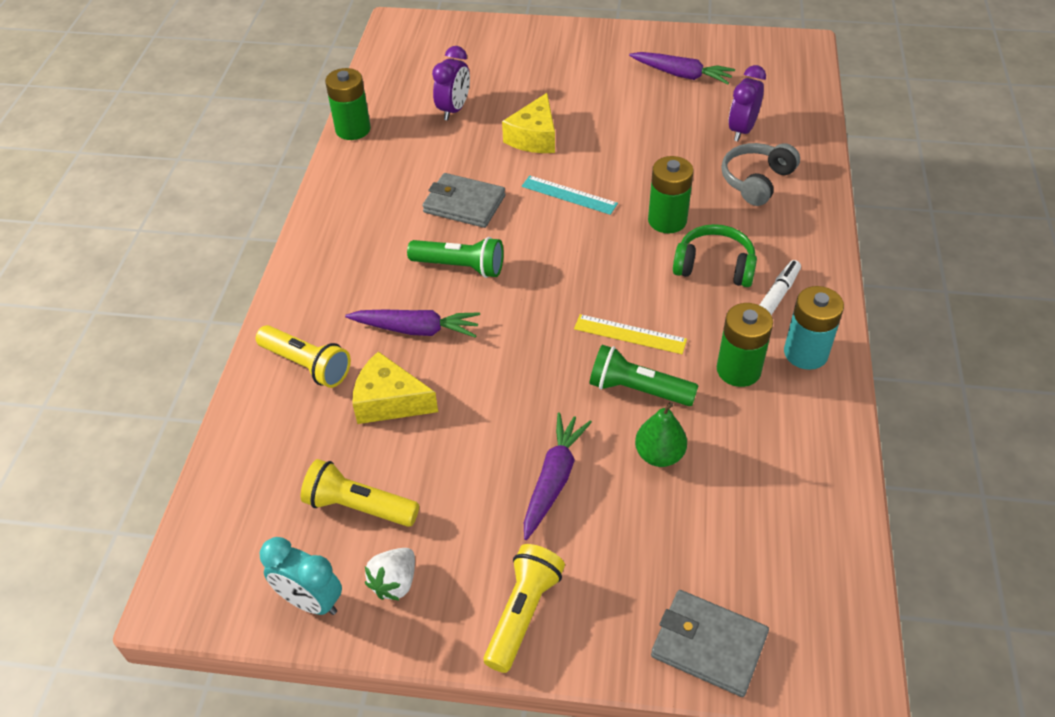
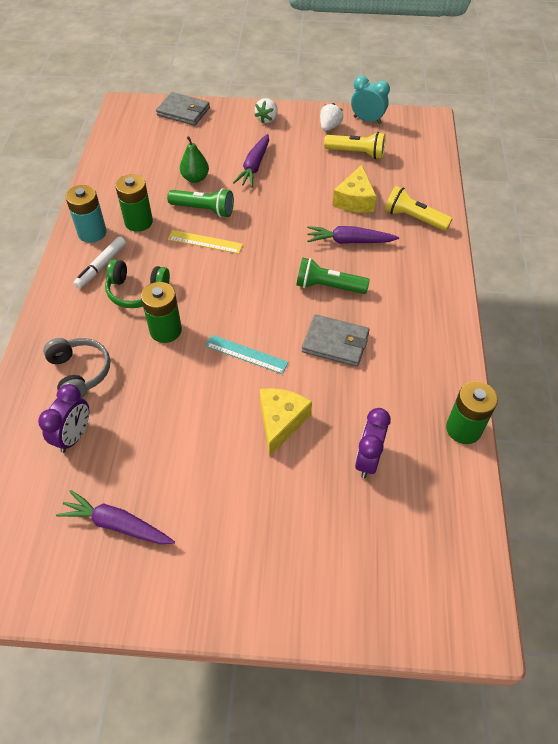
camera: 175 degrees right, 5 degrees up
yellow cheese [352,351,438,424] -> yellow cheese turned 90 degrees clockwise [332,165,376,213]
yellow flashlight [484,544,565,673] -> white strawberry [254,98,278,123]
grey headphones [721,143,800,206] -> grey headphones turned 60 degrees counterclockwise [43,338,110,398]

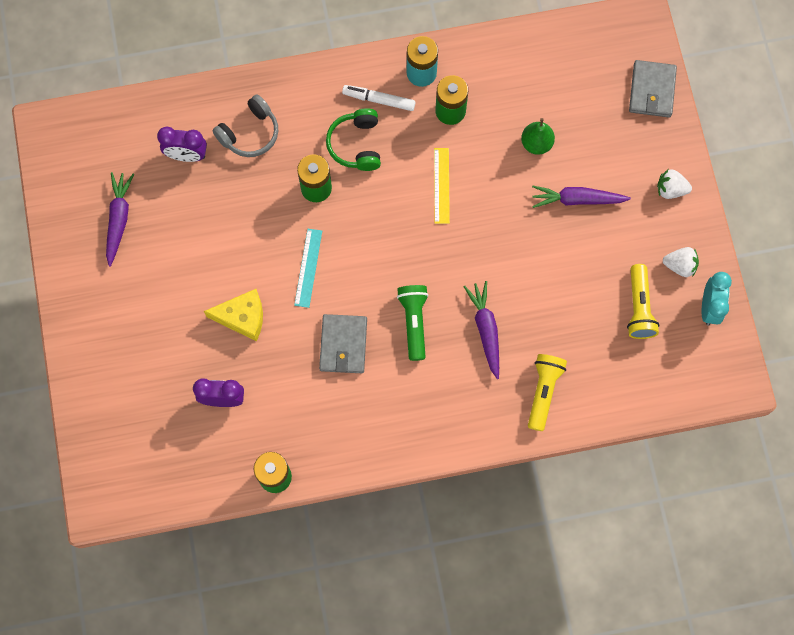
camera: 75 degrees right, 20 degrees up
green flashlight [167,188,234,217] -> none
yellow cheese [332,165,376,213] -> none

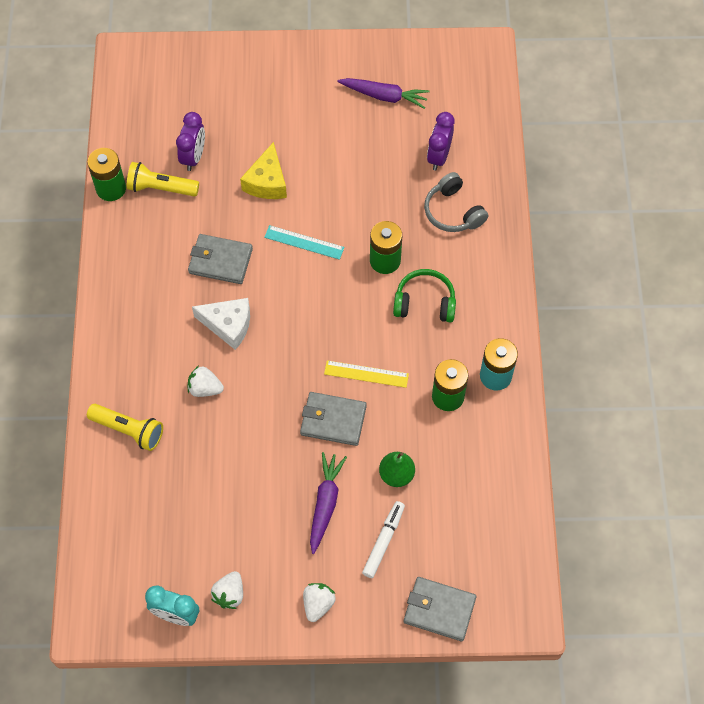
camera: 100 degrees right, 10 degrees down
white marker [342,85,416,111] -> white marker moved to [362,501,405,578]
green flashlight [397,285,429,361] -> white cheese [192,298,250,350]
purple carrot [463,281,499,379] -> white strawberry [188,366,224,397]
yellow flashlight [627,264,659,339] -> yellow flashlight moved to [127,162,199,197]
none -> grey wallet [300,392,367,446]

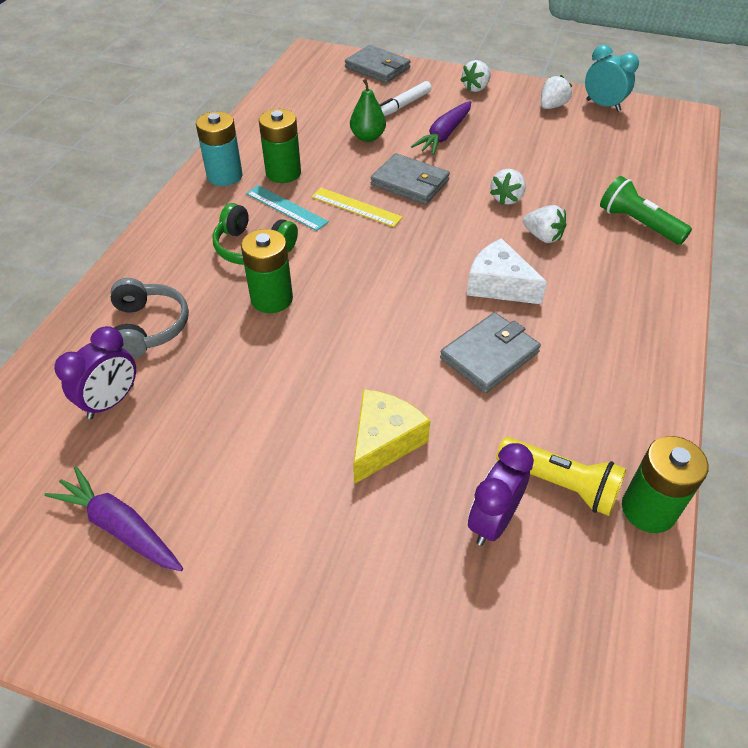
camera: 160 degrees left, 15 degrees down
yellow flashlight [87,404,163,451] -> green flashlight [600,176,692,245]
grey wallet [188,234,253,284] -> grey wallet turned 75 degrees counterclockwise [440,312,541,393]
turquoise ruler [264,225,344,260] -> turquoise ruler moved to [246,185,329,231]
none -> white strawberry [490,169,526,205]

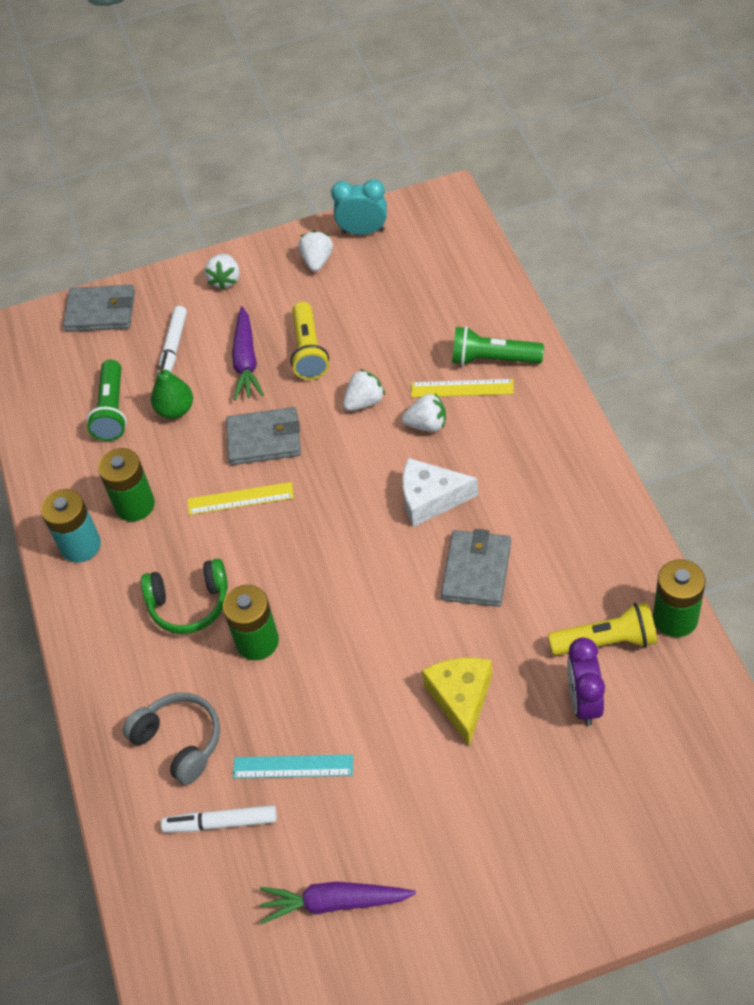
camera: 30 degrees left, 5 degrees up
purple clock [54,326,136,419] -> white marker [161,805,277,833]
turquoise ruler [246,185,329,231] -> turquoise ruler moved to [233,755,353,778]
white strawberry [490,169,526,205] -> white strawberry turned 120 degrees counterclockwise [343,369,385,411]
none -> green flashlight [87,360,127,441]
none -> yellow flashlight [290,302,329,380]
none -> yellow ruler [411,379,514,398]

